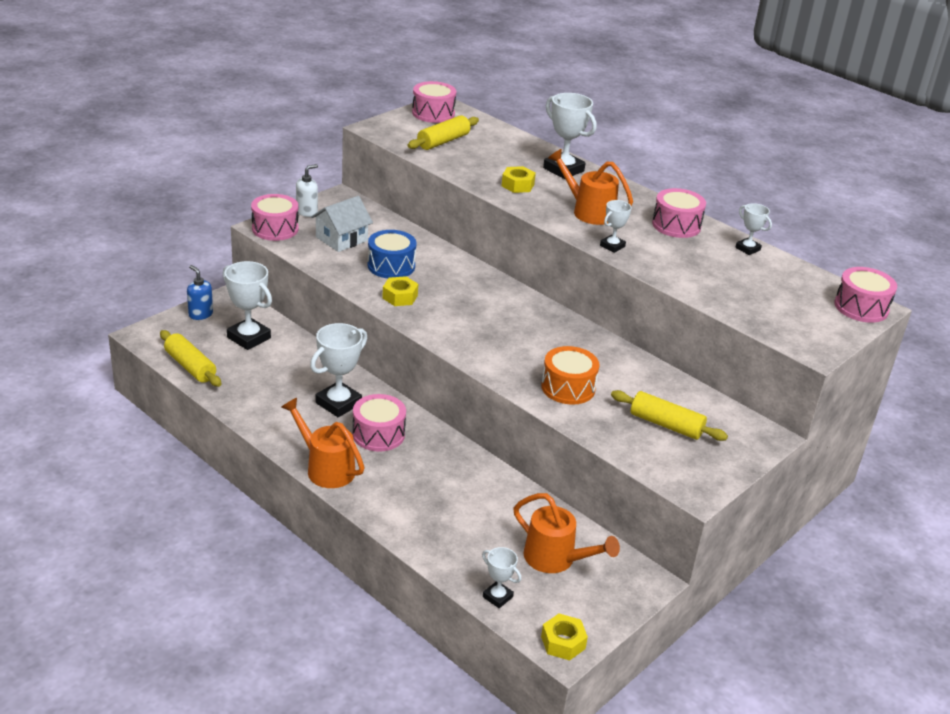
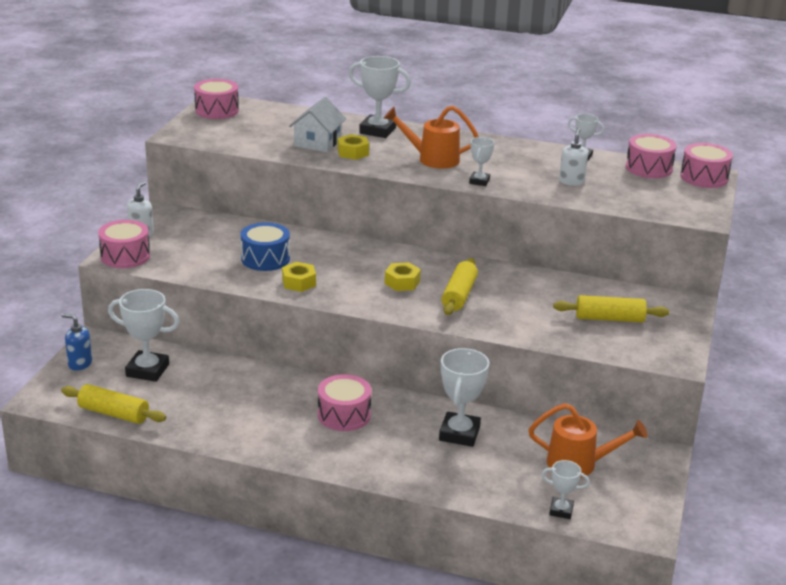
camera: 25 degrees left, 5 degrees down
orange watering can [281,398,365,488] -> none
white trophy [310,323,367,417] -> white trophy moved to [439,348,490,447]
white house [311,196,373,252] -> white house moved to [289,97,346,152]
yellow rolling pin [408,115,479,150] -> yellow rolling pin moved to [441,258,478,315]
orange drum [541,346,599,405] -> none
yellow nut [541,614,588,660] -> yellow nut moved to [385,262,421,291]
pink drum [652,188,706,238] -> pink drum moved to [626,134,677,178]
none -> white soap dispenser [559,128,588,186]

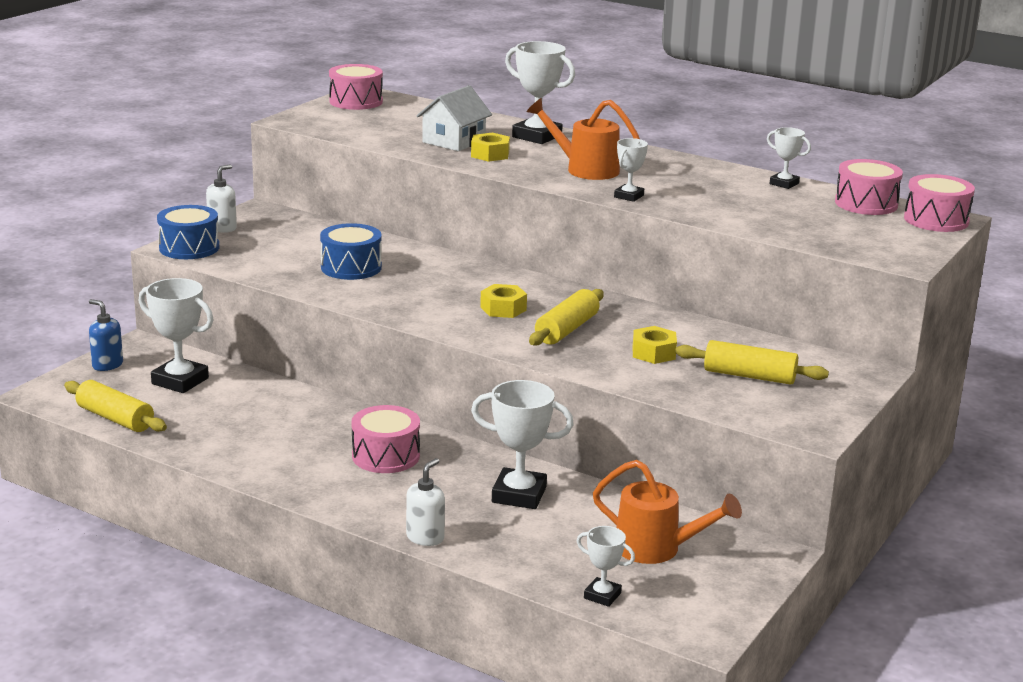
camera: 15 degrees right, 5 degrees down
pink drum [98,220,150,268] -> blue drum [157,205,219,259]
yellow nut [282,262,316,292] -> yellow nut moved to [633,326,677,364]
white trophy [439,348,490,447] -> white trophy turned 75 degrees clockwise [471,380,574,509]
white soap dispenser [559,128,588,186] -> white soap dispenser moved to [406,458,445,546]

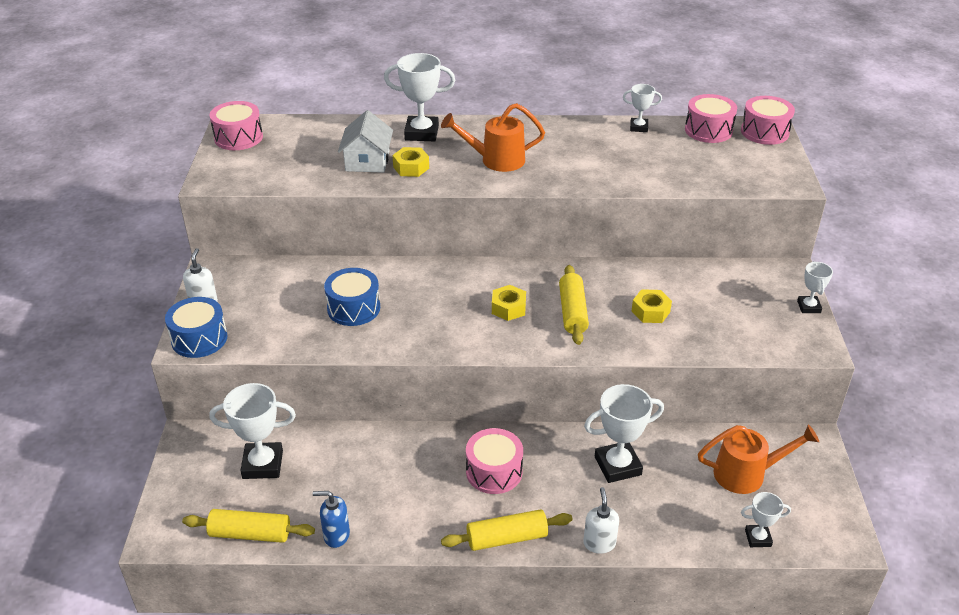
camera: 30 degrees left, 15 degrees up
blue soap dispenser [89,299,123,371] -> blue soap dispenser moved to [313,491,350,548]
white trophy [614,138,648,202] -> white trophy moved to [797,261,833,313]
yellow rolling pin [675,340,829,385] -> yellow rolling pin moved to [441,509,573,551]

